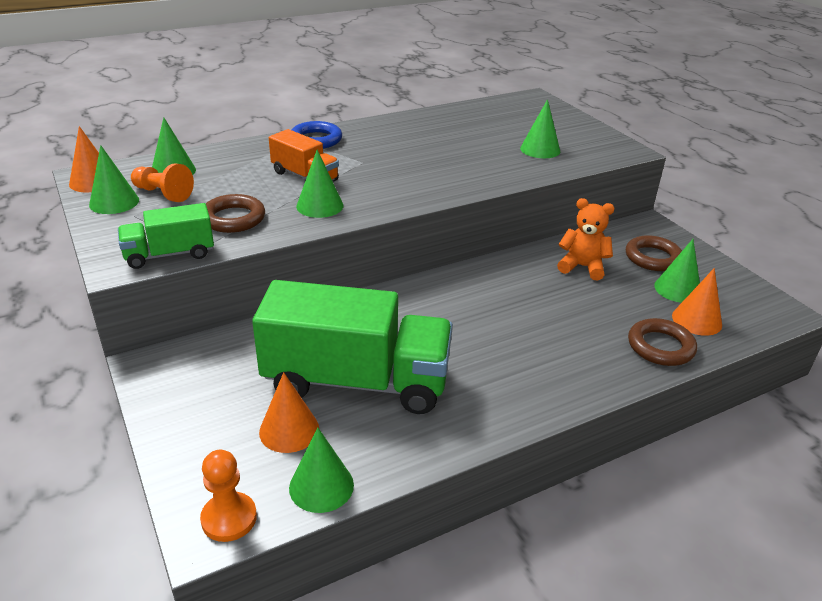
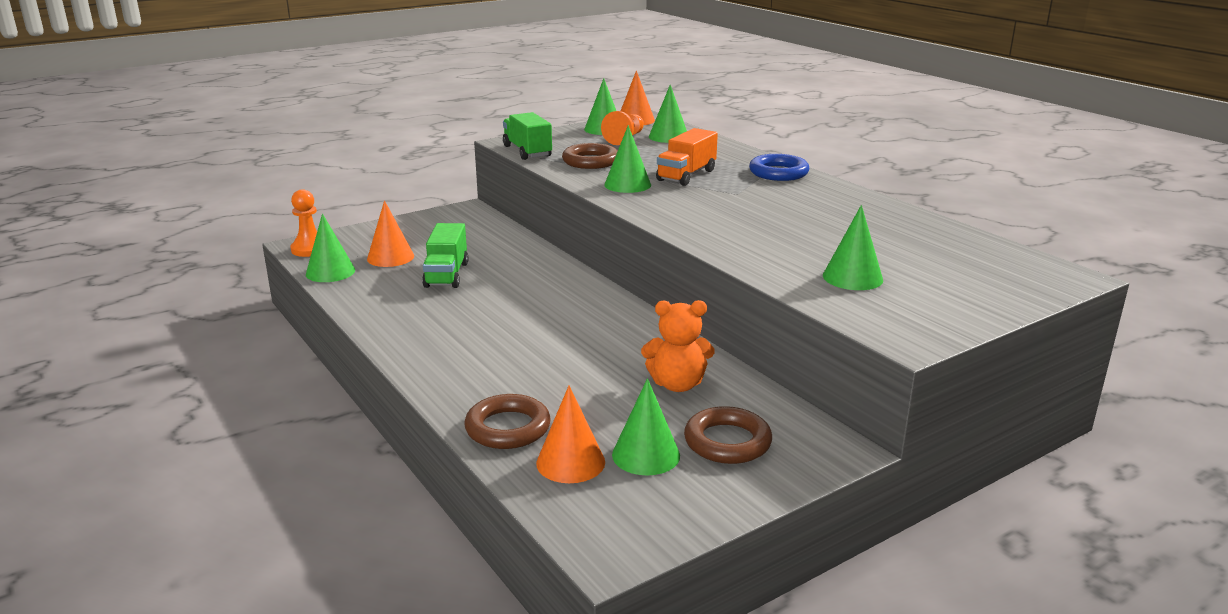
camera: 85 degrees right, 10 degrees down
green truck [252,280,453,414] -> green truck [422,223,468,288], size x0.50
orange teddy bear [557,198,614,280] -> orange teddy bear turned 75 degrees clockwise [641,300,715,392]

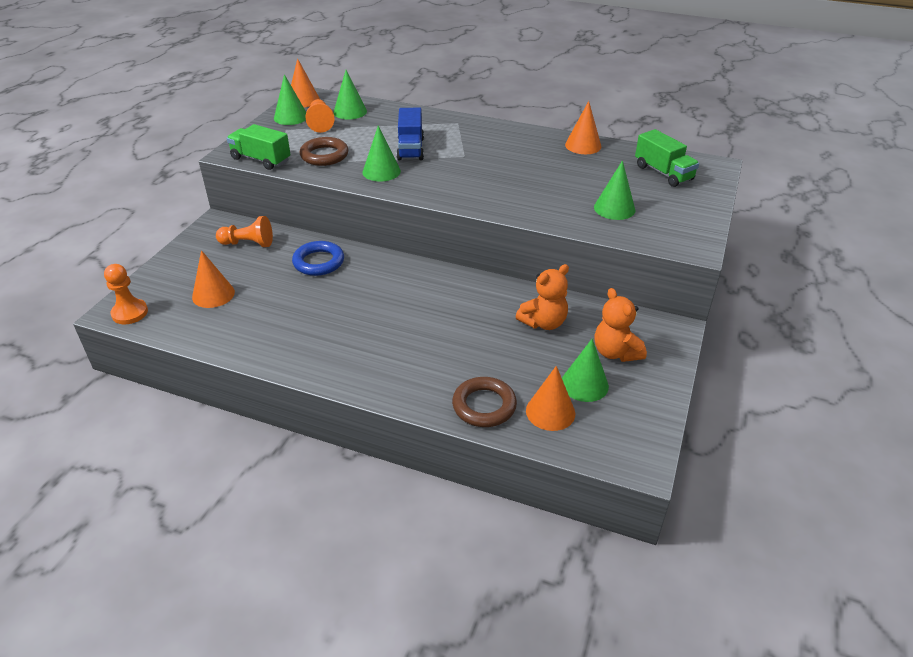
camera: 35 degrees left, 15 degrees up
green cone [306,213,355,282] -> none
green truck [422,223,468,288] -> green truck moved to [635,129,699,187]
orange truck [656,128,718,186] -> blue truck [396,108,424,161]
brown ring [684,406,772,464] -> orange teddy bear [595,288,647,362]
blue ring [749,154,809,181] -> blue ring moved to [292,241,344,276]
none -> orange pawn [216,216,273,247]
none -> orange cone [565,101,602,154]

